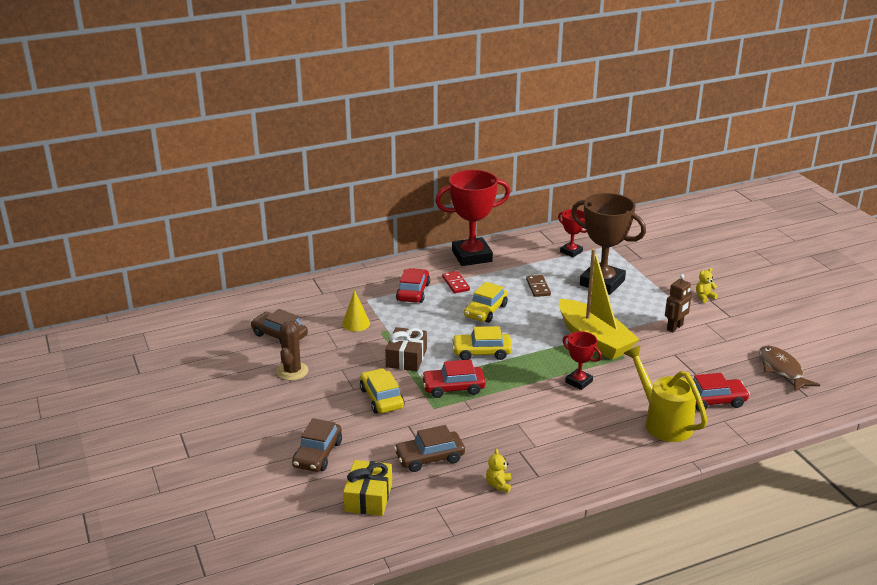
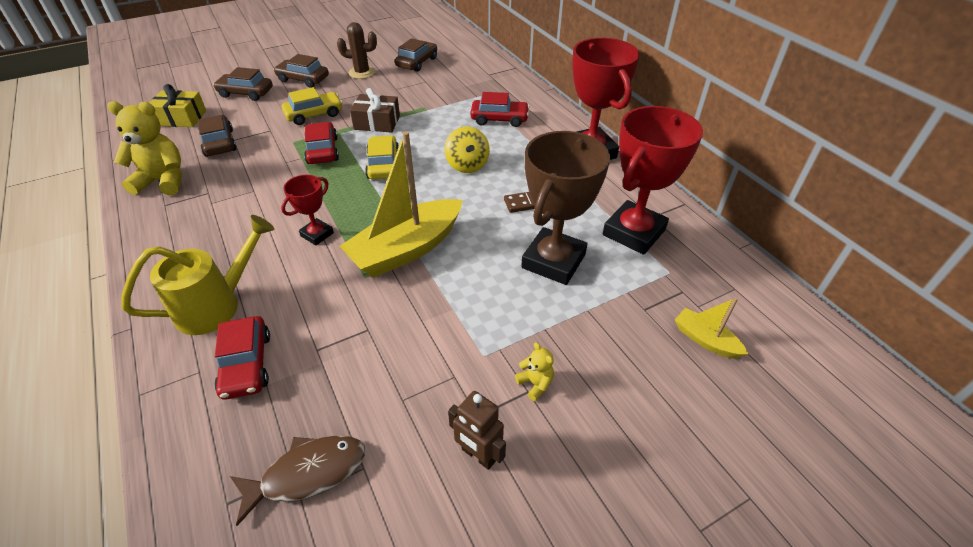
camera: 85 degrees right, 15 degrees up
yellow cone [342,290,370,332] -> none
red domino [442,271,470,293] -> none
yellow car [464,282,508,323] -> yellow spinning top [444,126,490,173]
yellow teddy bear [486,449,511,493] -> yellow teddy bear [107,101,182,196], size x2.21
red trophy [558,209,587,257] -> red trophy [603,106,703,255], size x1.98
brown robot [665,274,692,332] -> brown robot moved to [448,391,506,470]
none -> brown car [274,54,329,88]
none -> yellow boat [675,298,748,359]

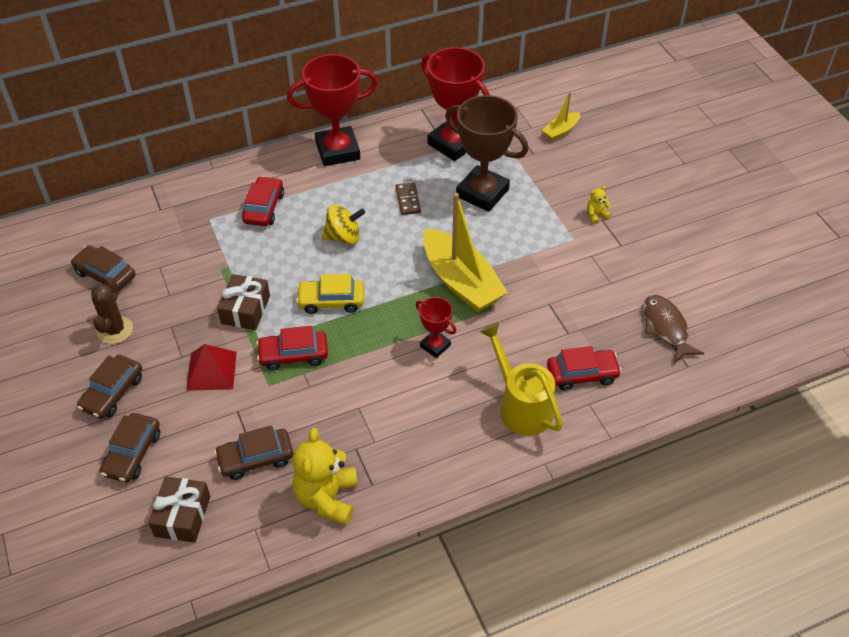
camera: 85 degrees left, 5 degrees up
yellow gift [149,84,206,127] -> brown gift [148,476,210,543]
yellow car [282,87,343,125] -> red pyramid [186,344,237,391]
brown robot [448,391,506,470] -> none

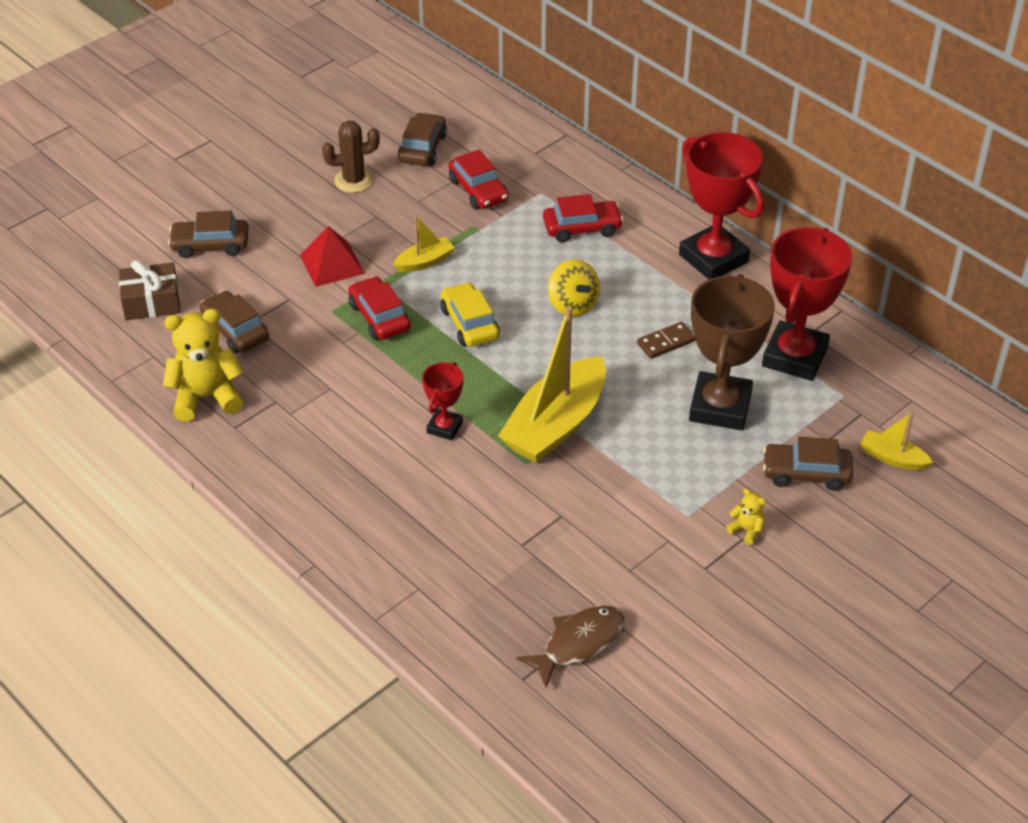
camera: 70 degrees right, 5 degrees down
brown car [77,355,142,419] -> brown car moved to [763,437,853,491]
brown gift [217,274,270,330] -> yellow boat [393,215,455,272]
yellow watering can [479,323,563,435] -> none
red car [547,346,622,391] -> red car moved to [448,149,509,209]

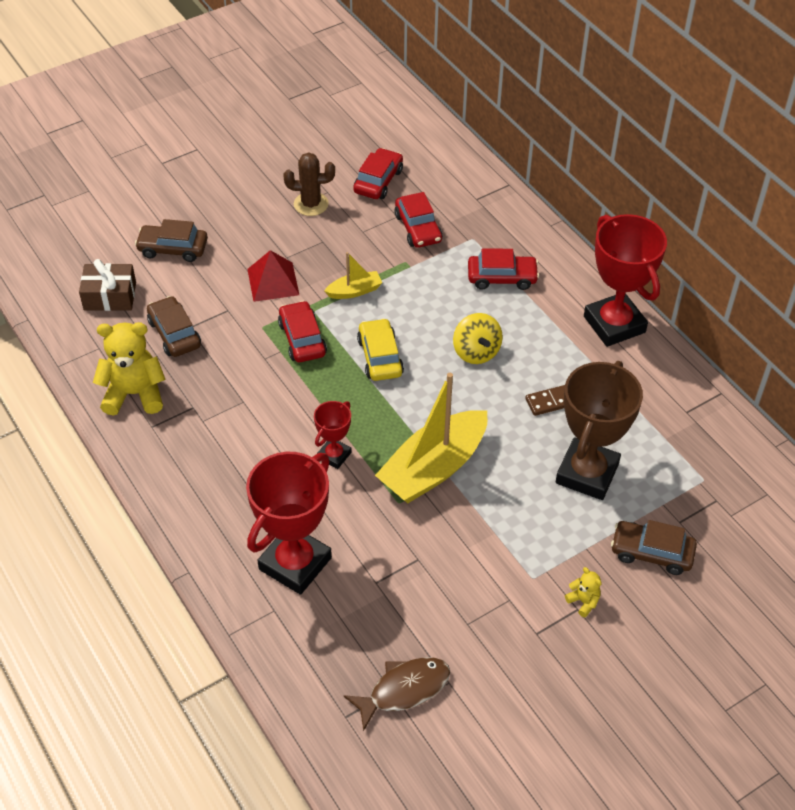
camera: 10 degrees right, 5 degrees up
brown car [397,112,447,166] -> red car [353,148,403,199]
red trophy [762,227,852,381] -> red trophy moved to [246,452,332,595]
yellow boat [860,412,933,470] -> none

